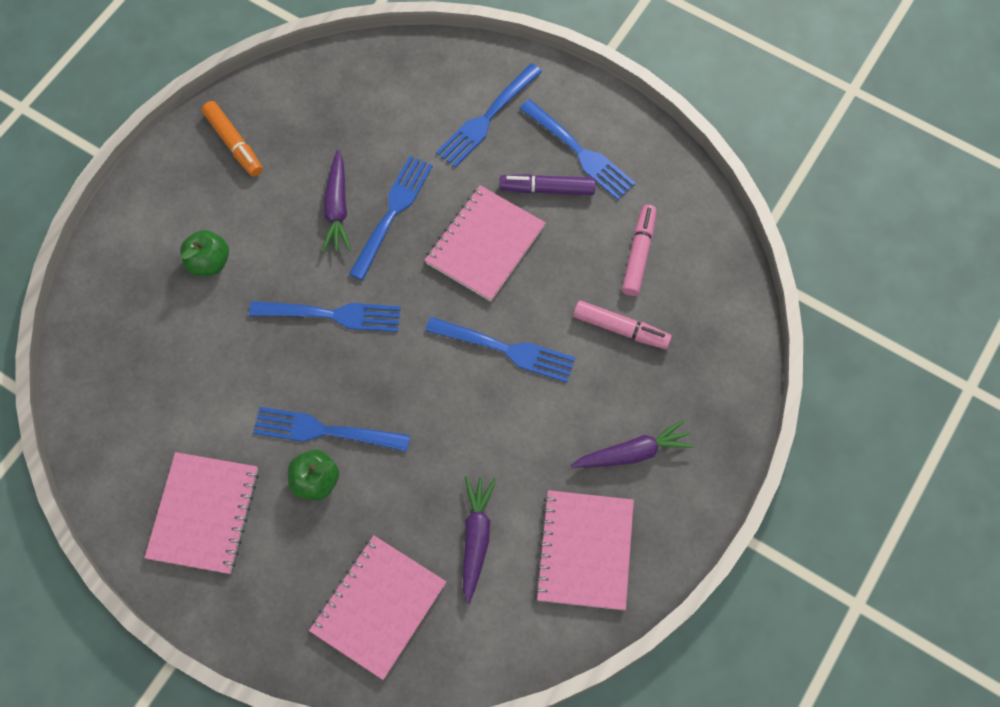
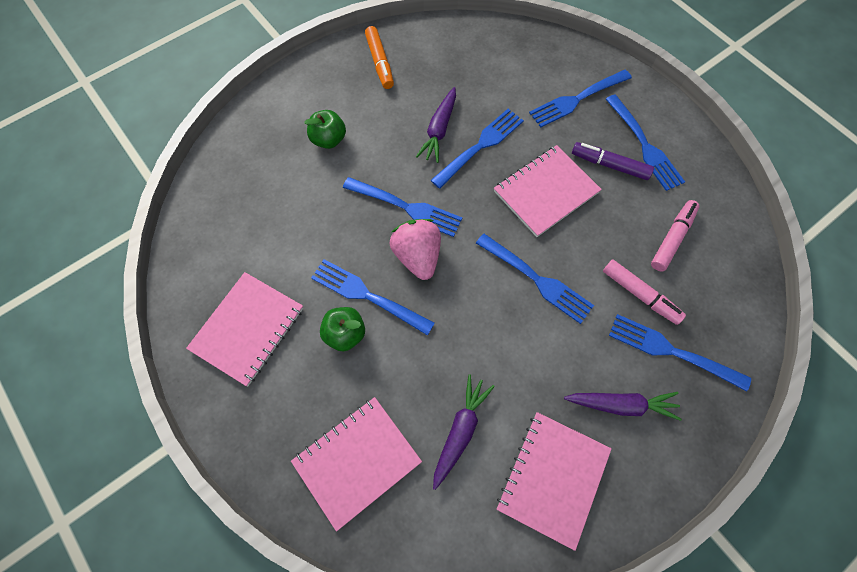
camera: 20 degrees right, 0 degrees up
none -> pink strawberry [390,219,441,280]
none -> blue fork [609,314,751,391]

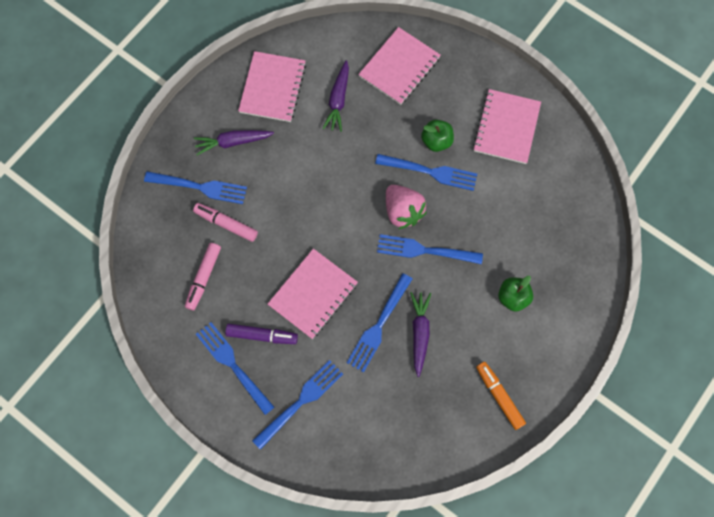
camera: 165 degrees right, 5 degrees up
blue fork [476,234,594,324] -> none

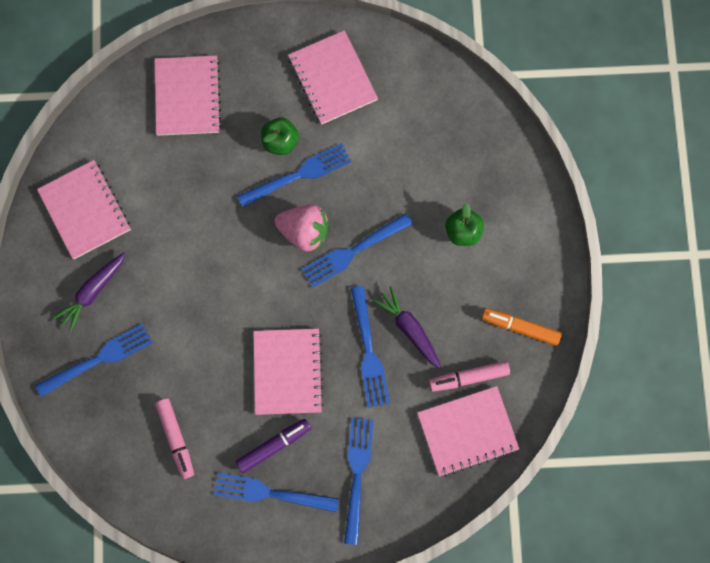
camera: 40 degrees left, 5 degrees up
pink marker [193,203,258,242] -> pink marker moved to [429,361,510,392]
purple carrot [322,60,349,132] -> none
none -> pink notebook [417,386,519,477]

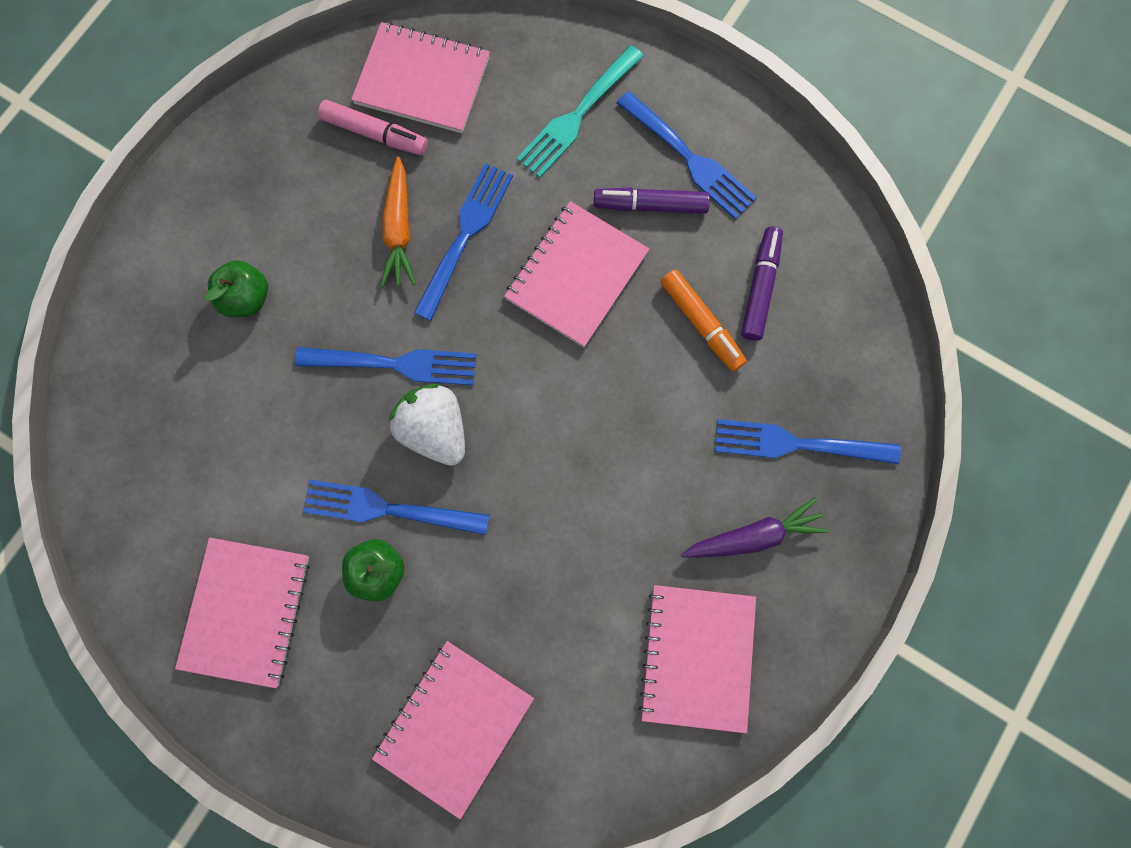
camera: 145 degrees left, 0 degrees up
pink marker [155,398,194,479] -> purple marker [741,226,783,341]
pink strawberry [274,205,329,252] -> white strawberry [389,384,465,466]
blue fork [344,418,374,545] -> turquoise fork [517,45,644,178]
purple carrot [373,286,441,369] -> orange carrot [381,157,416,287]
orange marker [482,308,562,346] -> orange marker moved to [660,269,747,372]

